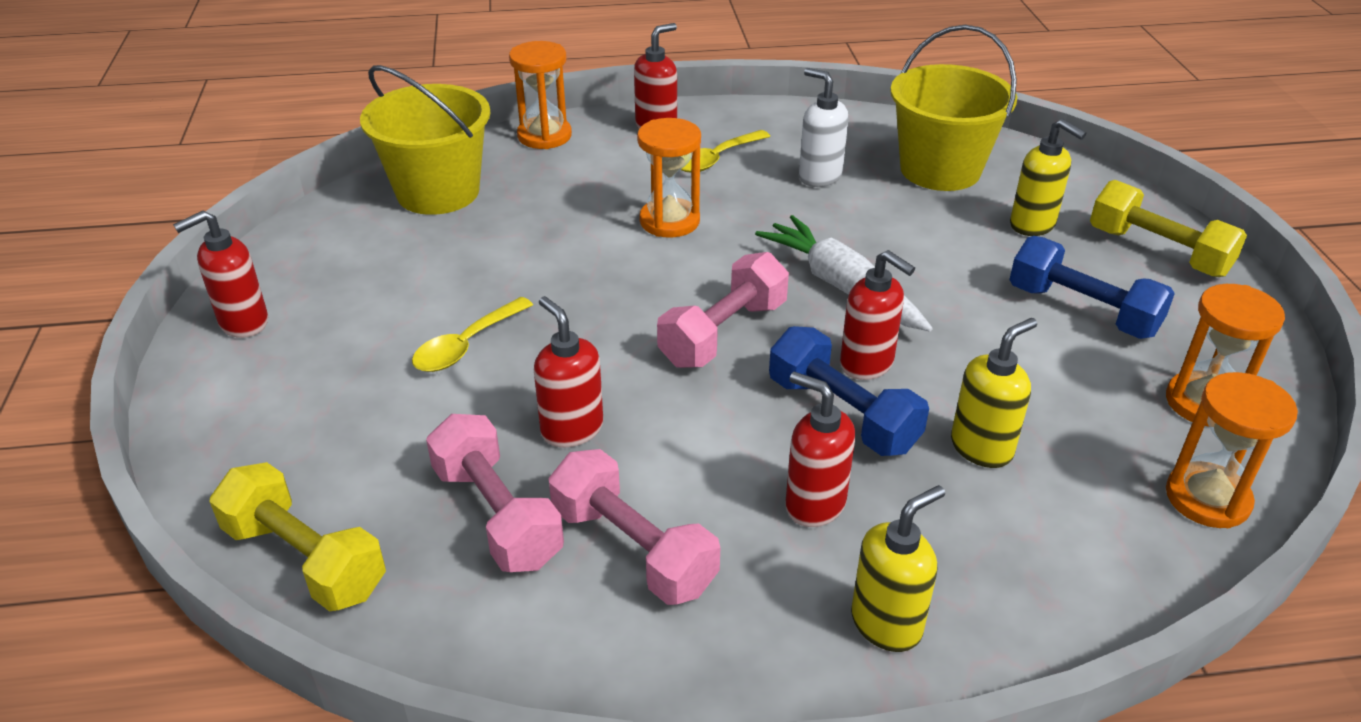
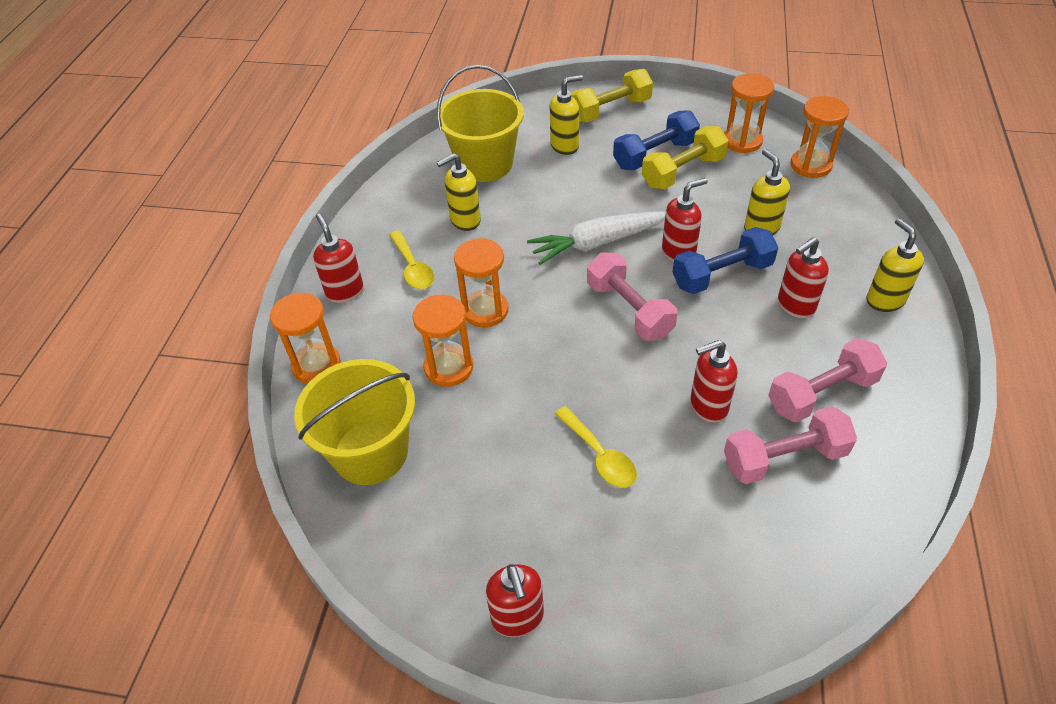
camera: 70 degrees left, 10 degrees up
yellow dumbbell [210,462,386,611] -> yellow dumbbell moved to [642,126,729,189]
white soap dispenser [799,68,848,187] -> yellow soap dispenser [436,153,481,231]
none -> orange hourglass [413,294,473,387]

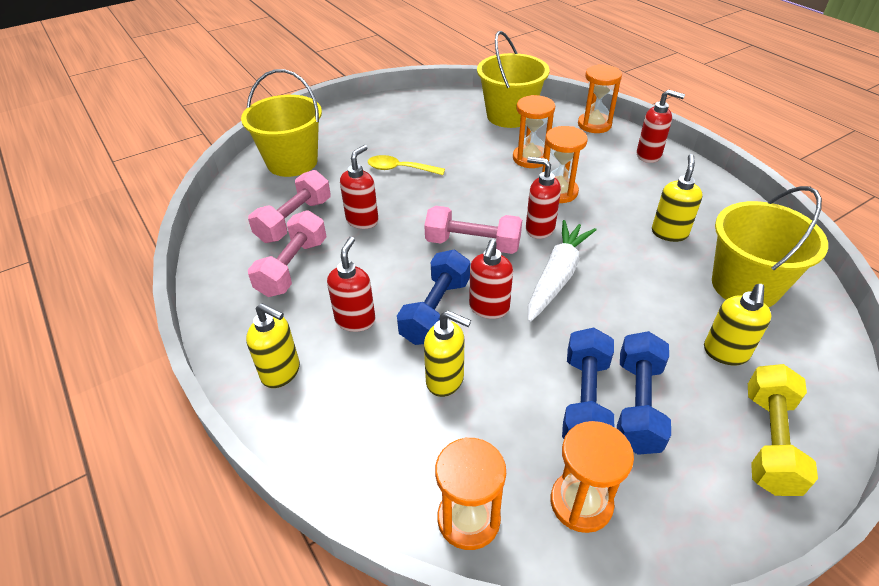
camera: 135 degrees right, 5 degrees down
yellow spoon [389,231,434,289] -> none
red soap dispenser [486,564,544,637] -> red soap dispenser moved to [526,157,561,239]
yellow dumbbell [642,126,729,189] -> blue dumbbell [562,327,614,439]
none -> yellow bucket [241,69,322,177]

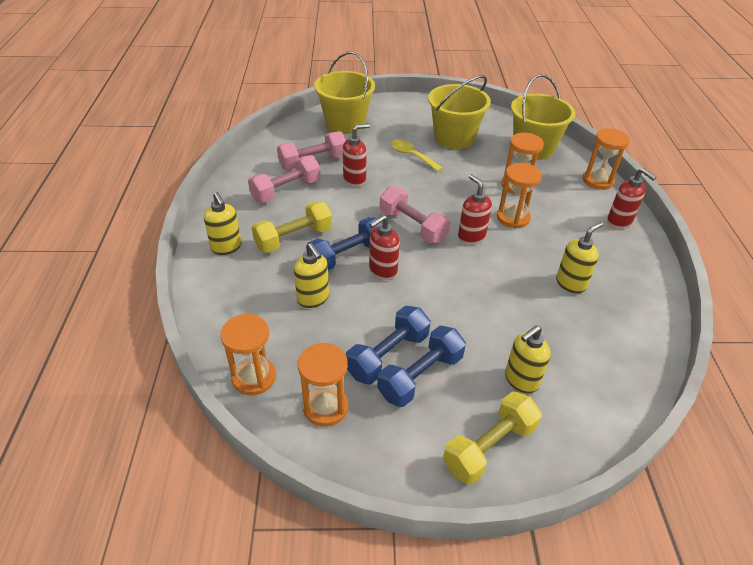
camera: 30 degrees right, 0 degrees up
red soap dispenser [327,237,375,332] -> yellow dumbbell [251,201,332,253]
white carrot [528,220,596,322] -> none
yellow bucket [712,186,828,307] -> yellow bucket moved to [428,75,491,149]

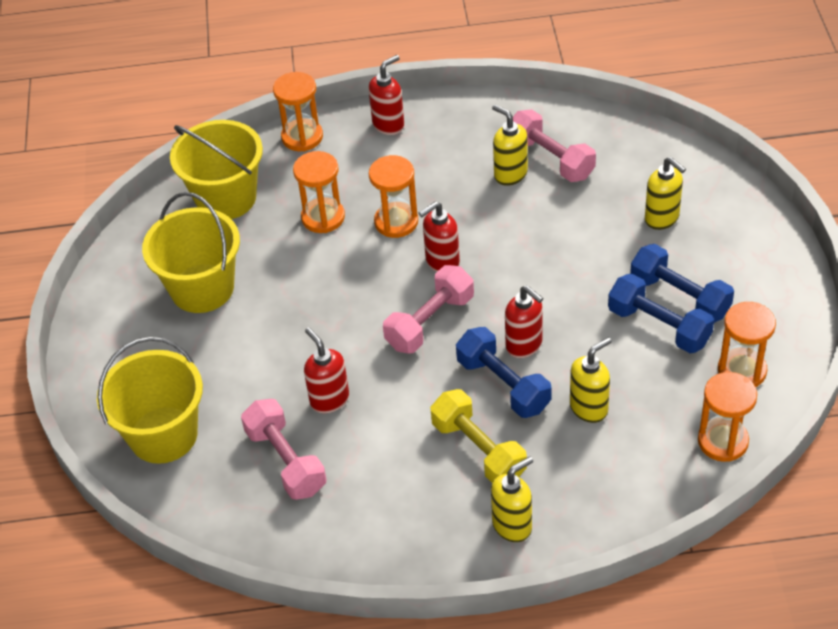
camera: 90 degrees left, 5 degrees up
pink dumbbell [248,155,321,203] -> pink dumbbell moved to [513,109,596,182]
yellow spoon [391,139,443,172] -> none
yellow dumbbell [443,391,542,485] -> none

